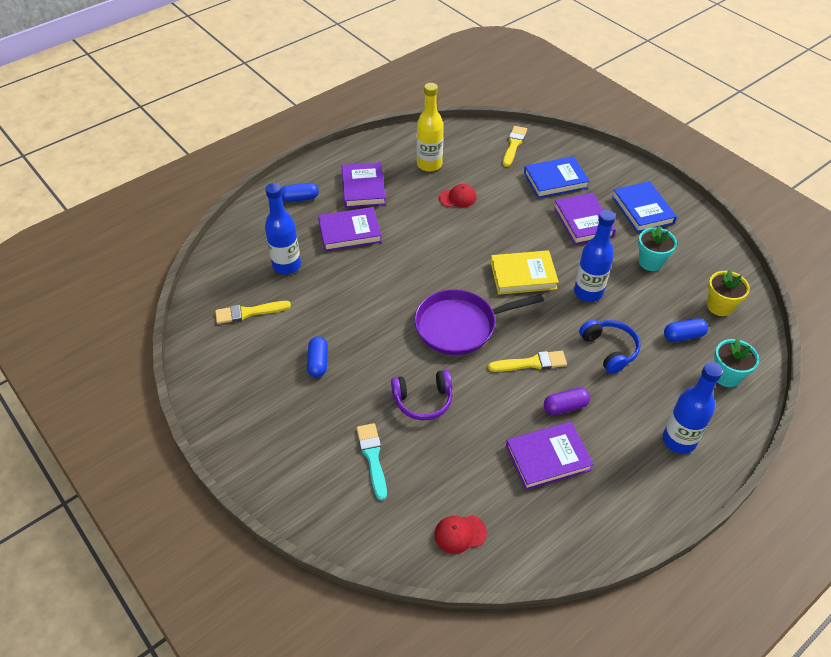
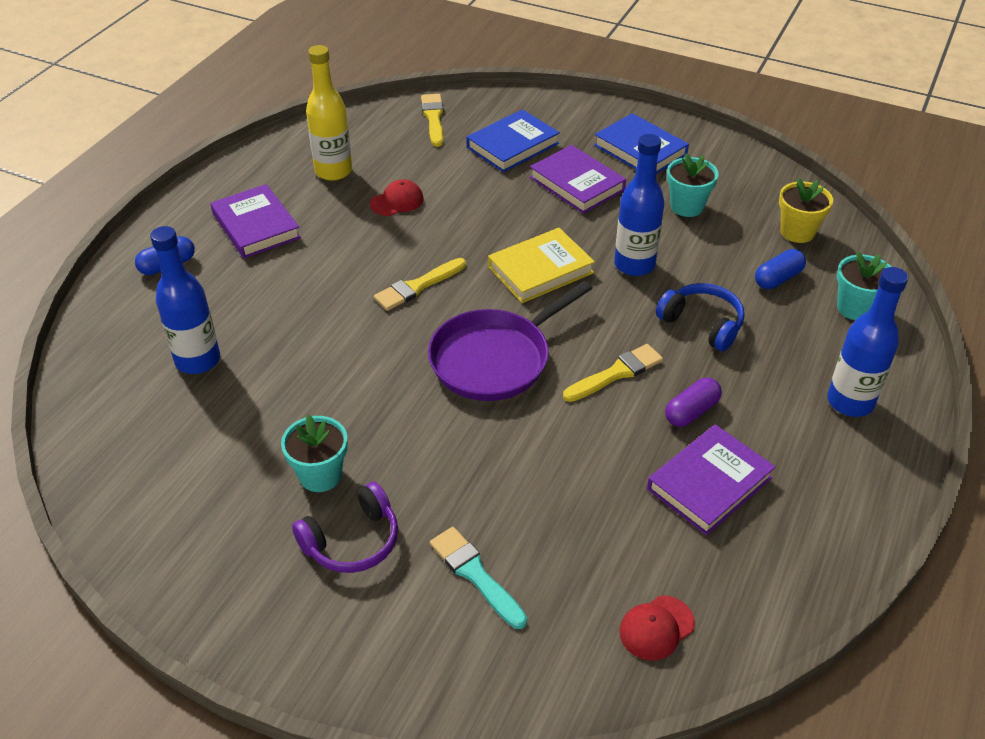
camera: 25 degrees left, 5 degrees down
yellow brush [215,301,291,324] -> yellow brush moved to [374,258,466,311]
blue capsule [307,336,328,377] -> turquoise flower pot [281,414,348,492]
purple book [318,207,382,251] -> none
purple headphones [391,370,452,420] -> purple headphones moved to [292,482,398,573]

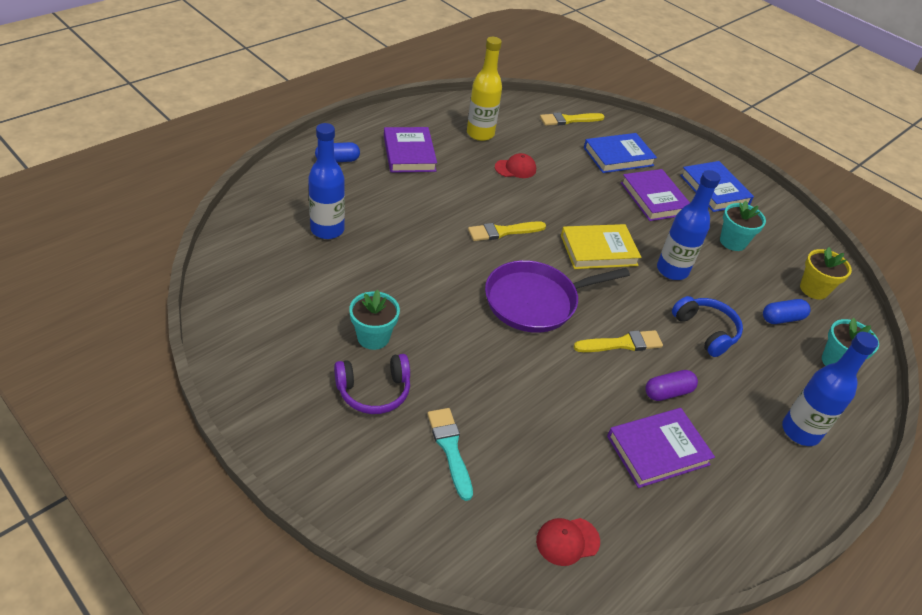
camera: 15 degrees right, 0 degrees up
yellow brush [421,94,444,147] -> yellow brush turned 120 degrees counterclockwise [540,112,605,126]

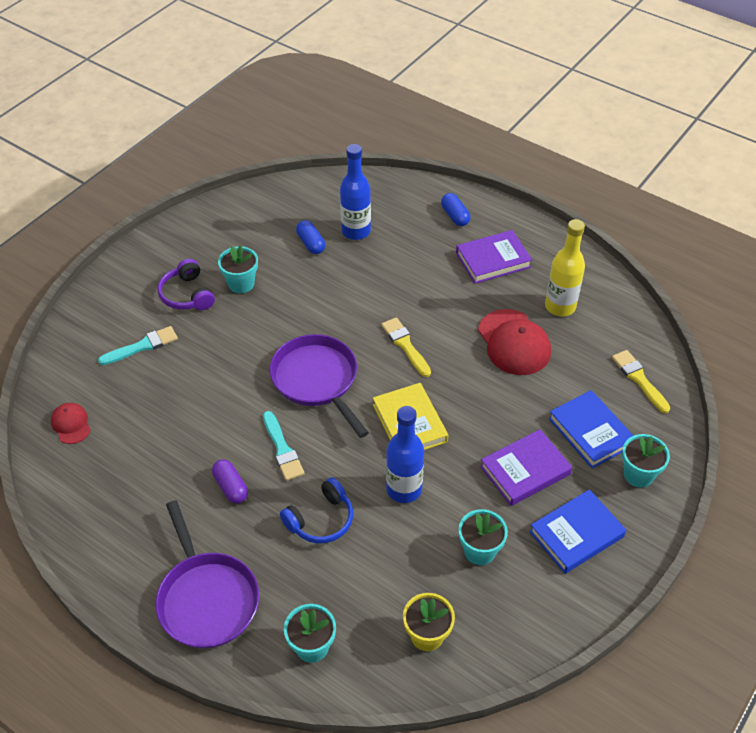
camera: 85 degrees right, 5 degrees up
red cap [495,153,536,178] -> red cap [478,309,551,375], size x1.86
yellow brush [574,330,663,352] -> turquoise brush [263,411,305,481]
purple book [607,408,715,488] -> none
blue capsule [763,299,811,324] -> blue capsule moved to [296,220,325,254]
blue bottle [782,332,878,446] -> purple pan [156,500,259,648]
none -> turquoise flower pot [622,434,670,487]

